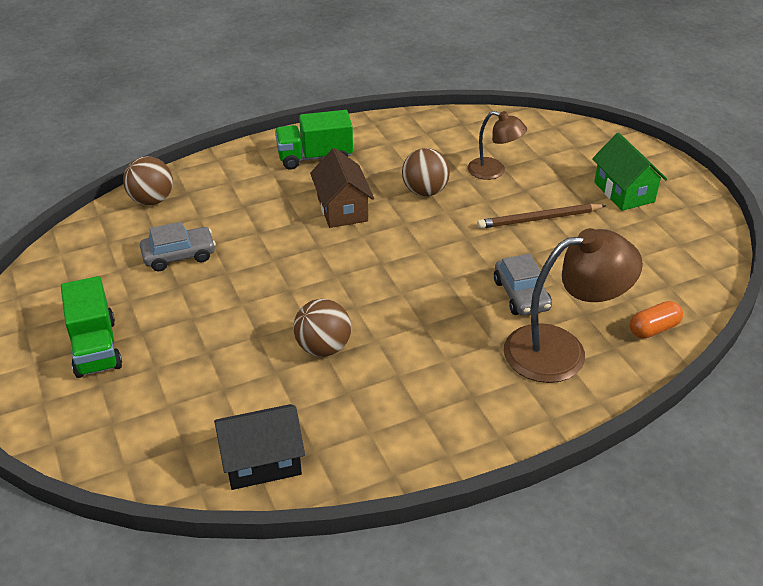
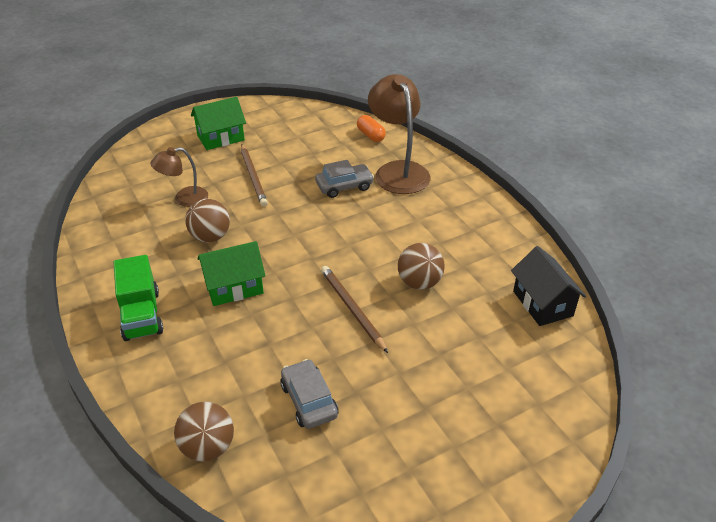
camera: 95 degrees left, 0 degrees up
green truck [61,276,122,378] -> none
brown house [310,148,374,228] -> green house [198,241,266,306]
brown lamp [468,111,527,180] -> brown lamp turned 135 degrees counterclockwise [150,147,208,207]
none -> brown pencil [321,266,388,353]

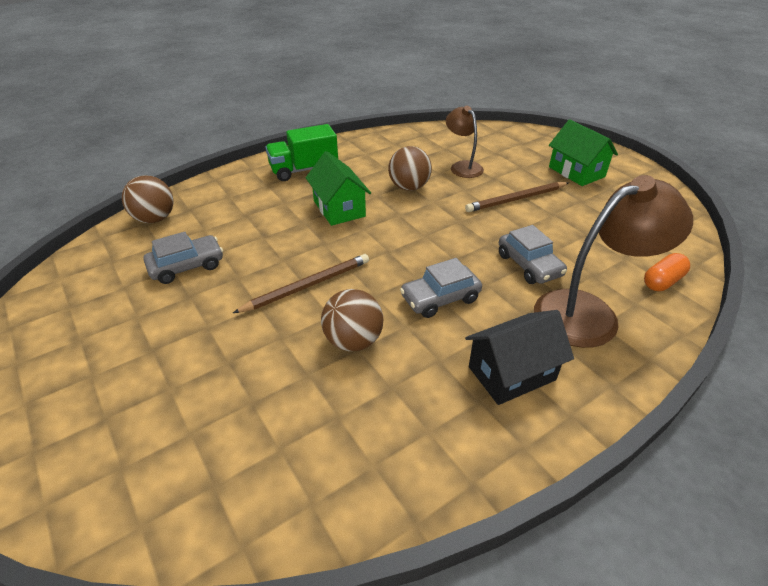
camera: 85 degrees right, 0 degrees up
black house [511,246,586,326] -> black house moved to [465,310,574,405]
none -> grey car [400,258,482,318]

